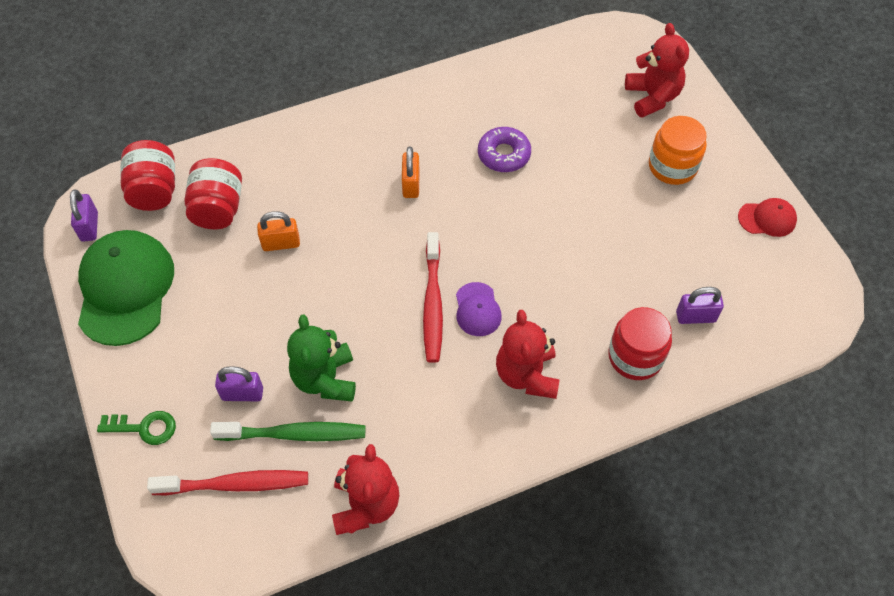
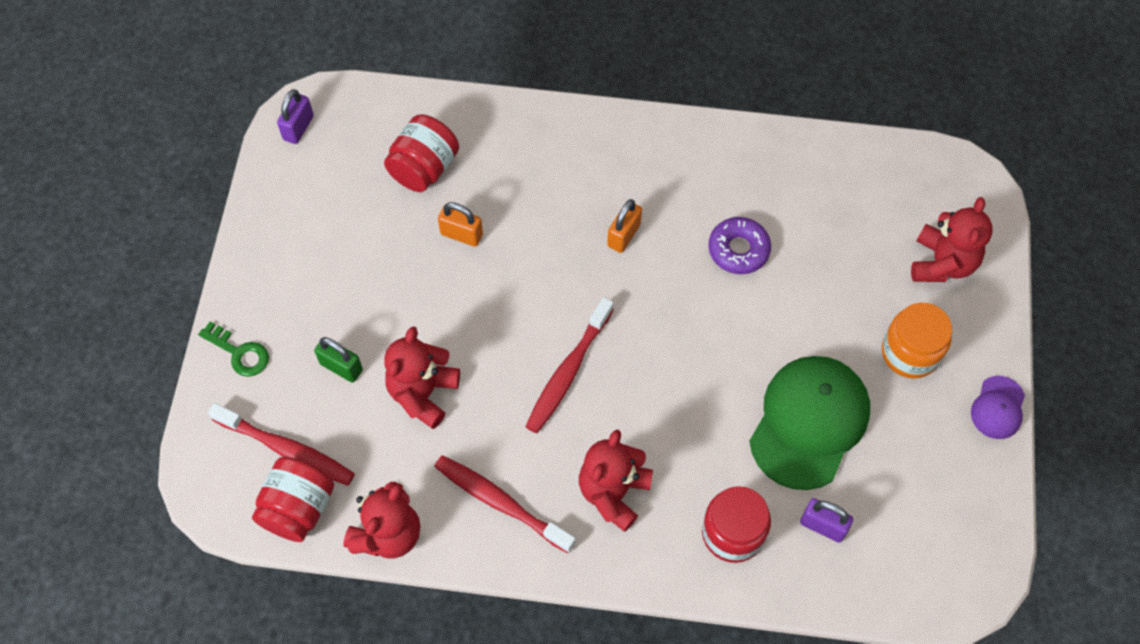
camera: 30 degrees right, 5 degrees up
green cap [78,230,174,346] -> green cap moved to [749,356,870,490]
red jar [120,140,175,211] -> red jar moved to [252,457,334,542]
green toothbrush [210,422,365,441] -> none
purple padlock [215,366,263,401] -> green padlock [314,337,363,383]
green teddy bear [287,315,356,402] -> red teddy bear [384,326,460,429]
purple cap [456,282,502,336] -> purple cap moved to [971,376,1025,439]
red cap [738,198,797,237] -> none
none -> red toothbrush [434,455,576,553]

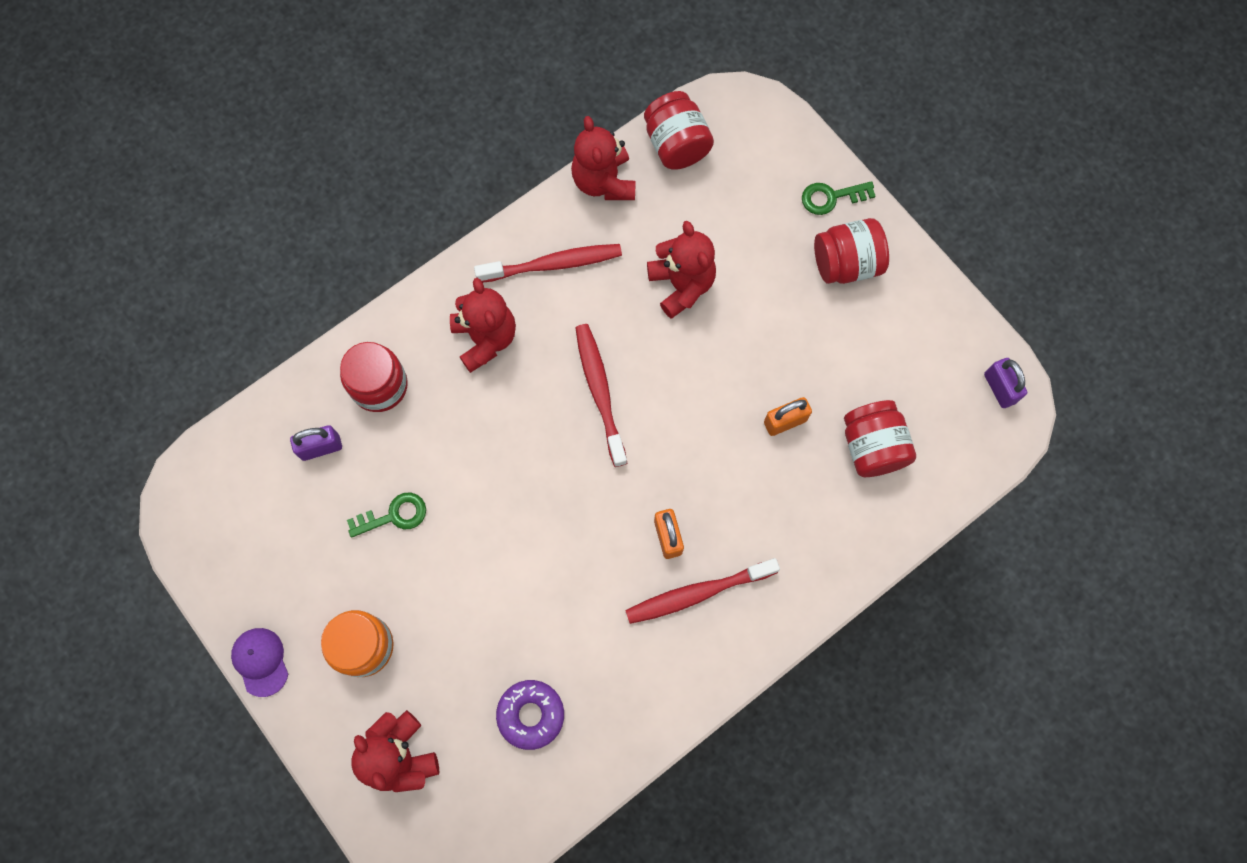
camera: 135 degrees right, 10 degrees up
red toothbrush [208,403,355,486] -> red toothbrush moved to [625,558,780,624]
green padlock [314,337,363,383] -> none
purple donut [708,217,771,274] -> purple donut moved to [496,680,564,750]
green cap [749,356,870,490] -> green key [347,492,426,538]
none -> red jar [814,218,889,284]

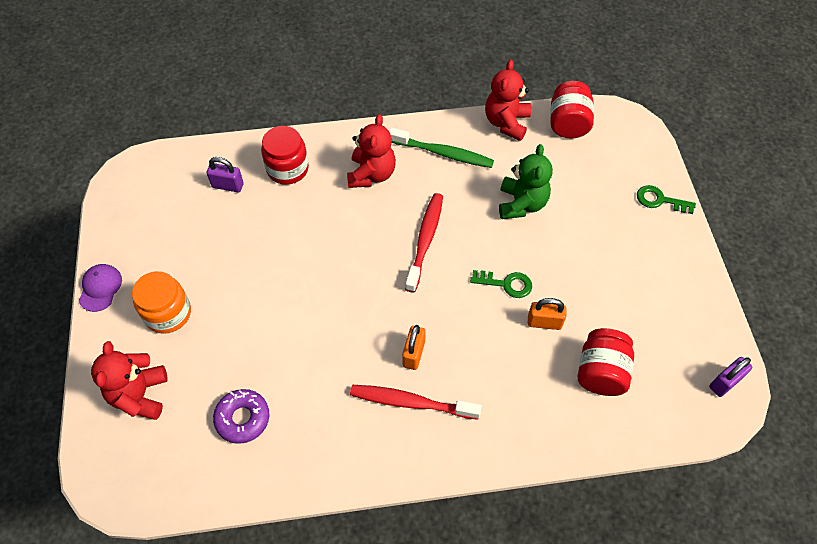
camera: 30 degrees right, 15 degrees down
green key [347,492,426,538] -> green key moved to [470,270,532,298]
red toothbrush [474,244,622,283] -> green toothbrush [389,127,494,168]
red teddy bear [647,221,716,319] -> green teddy bear [499,144,553,219]
red jar [814,218,889,284] -> none
purple padlock [984,358,1027,408] -> purple padlock turned 45 degrees clockwise [709,357,753,397]

